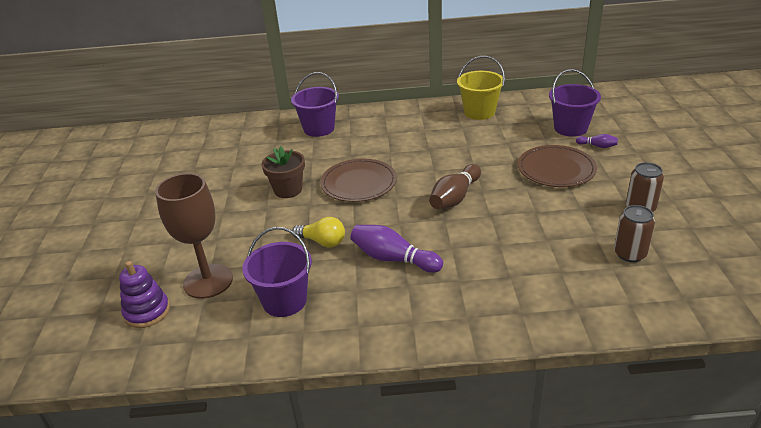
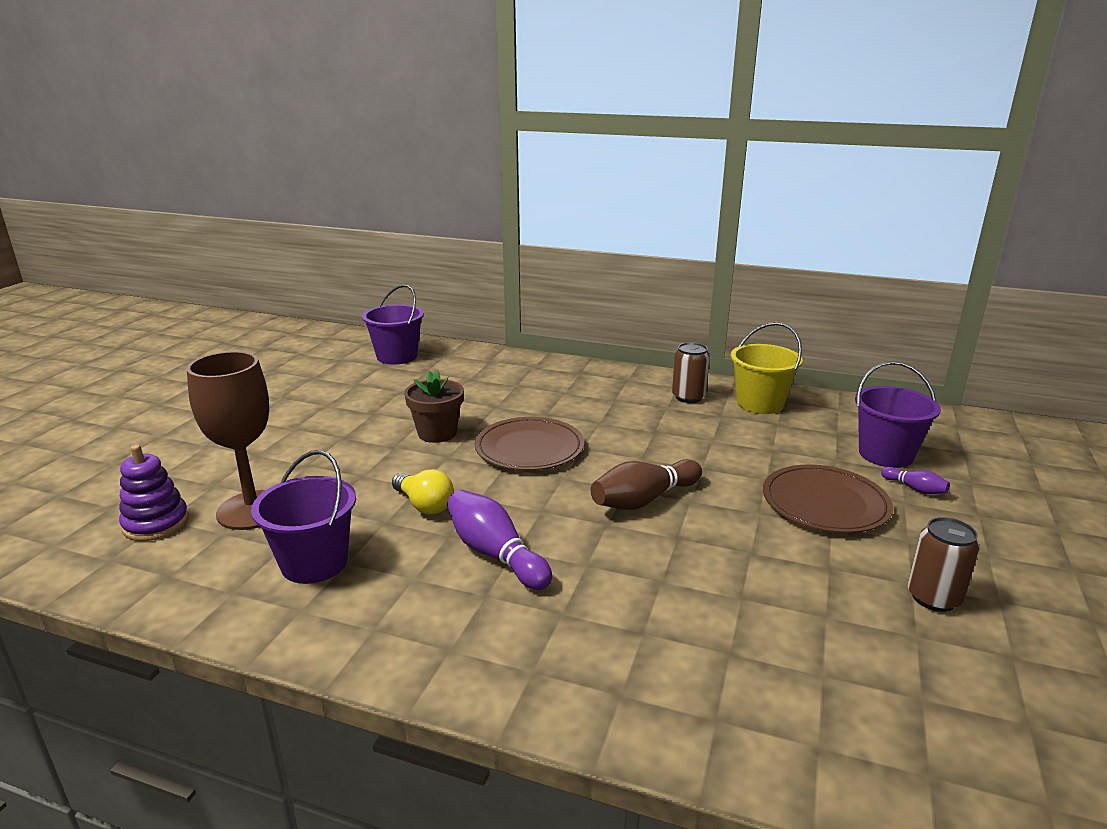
camera: 20 degrees right, 10 degrees down
purple bucket [291,72,339,137] -> purple bucket moved to [362,284,424,364]
brown can [614,205,655,262] -> brown can moved to [672,342,710,403]

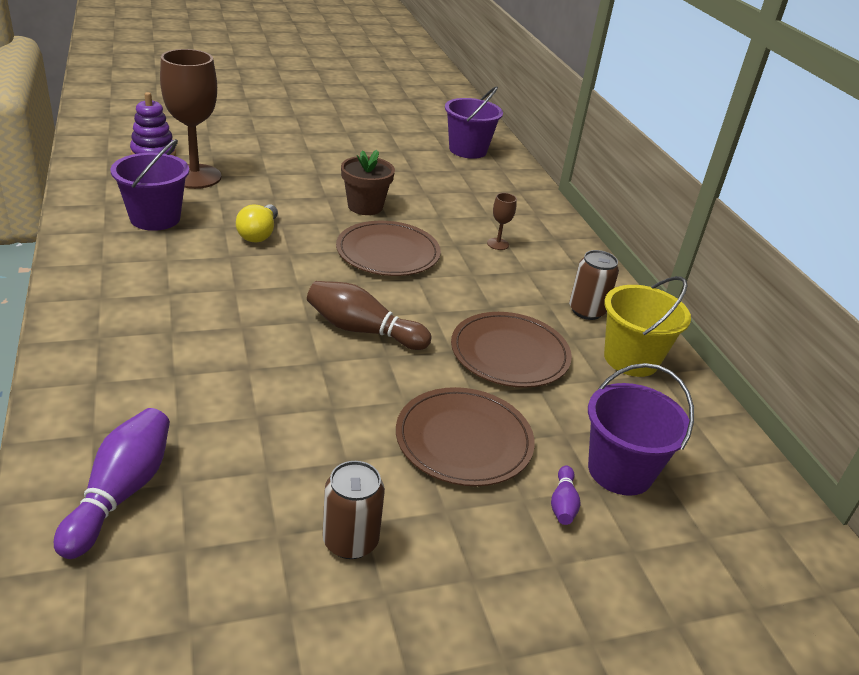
camera: 50 degrees right, 10 degrees up
purple bowling pin [447,490,552,590] -> purple bowling pin moved to [54,408,170,559]
none -> brown plate [451,312,572,388]
none -> brown goblet [487,193,517,250]

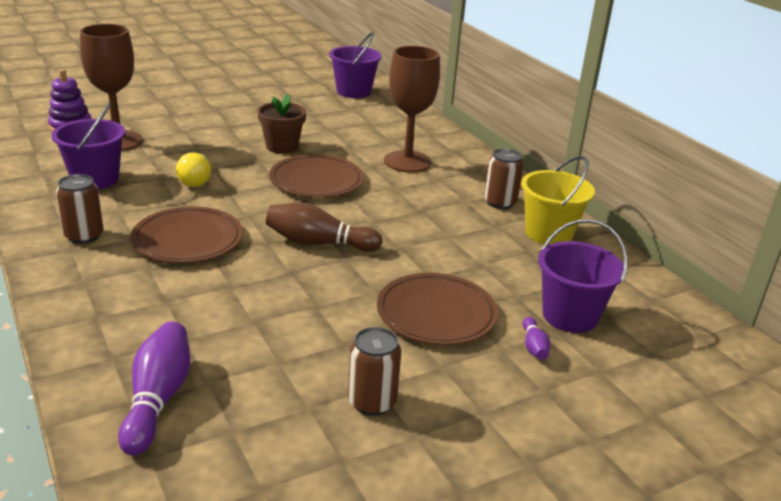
camera: 10 degrees left, 5 degrees down
brown plate [451,312,572,388] -> brown plate moved to [131,207,243,263]
brown goblet [487,193,517,250] -> brown goblet [384,46,440,173], size x2.42
none -> brown can [56,174,103,244]

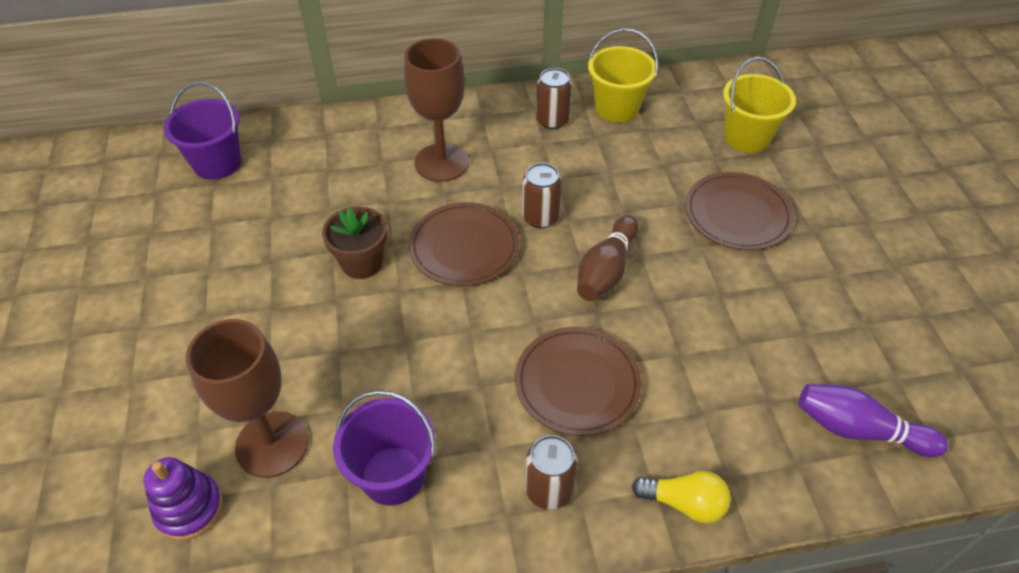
camera: 70 degrees left, 20 degrees up
yellow light bulb [176,152,211,187] -> yellow light bulb moved to [632,471,731,523]
brown can [348,327,401,416] -> brown can moved to [522,163,562,228]
purple bowling pin [523,317,551,360] -> none
purple bucket [538,219,628,333] -> yellow bucket [723,57,796,153]

